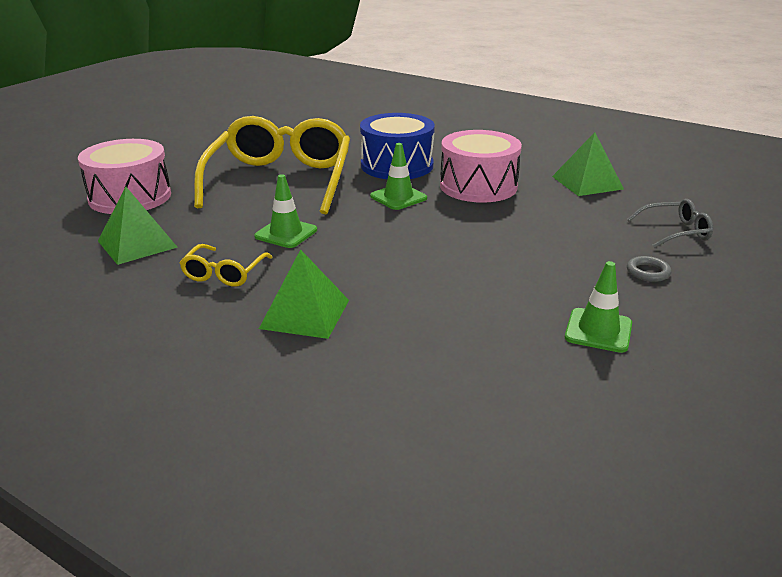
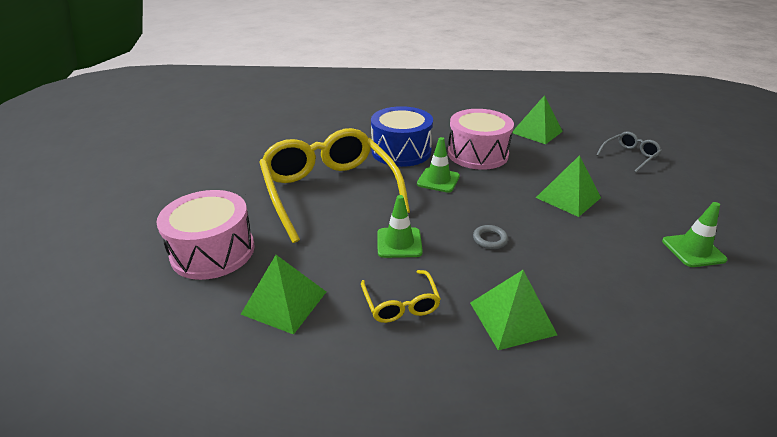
camera: 30 degrees left, 5 degrees up
grey ring [627,256,671,282] -> grey ring moved to [473,225,508,249]
none -> green pyramid [536,155,601,217]

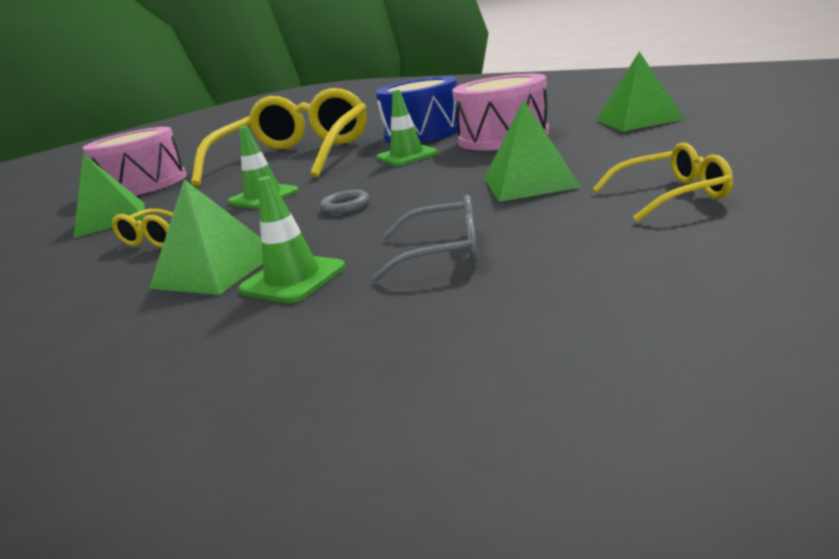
camera: 45 degrees right, 10 degrees down
grey glasses [596,132,662,172] -> grey glasses moved to [372,195,478,282]
green traffic cone [662,202,728,267] -> green traffic cone moved to [238,176,346,303]
none -> yellow glasses [593,143,733,222]

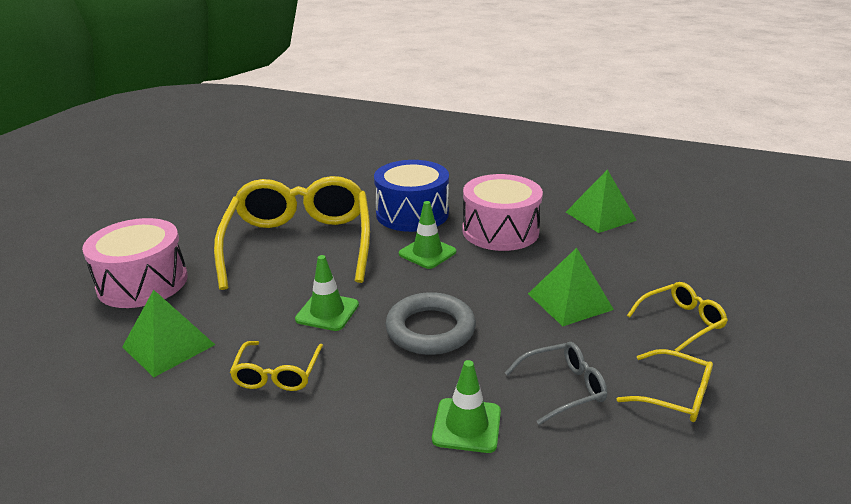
camera: 25 degrees left, 5 degrees up
green pyramid [149,179,263,295] -> none
grey ring [320,190,370,214] -> grey ring [385,292,476,355], size x2.10
none -> yellow glasses [617,349,713,422]

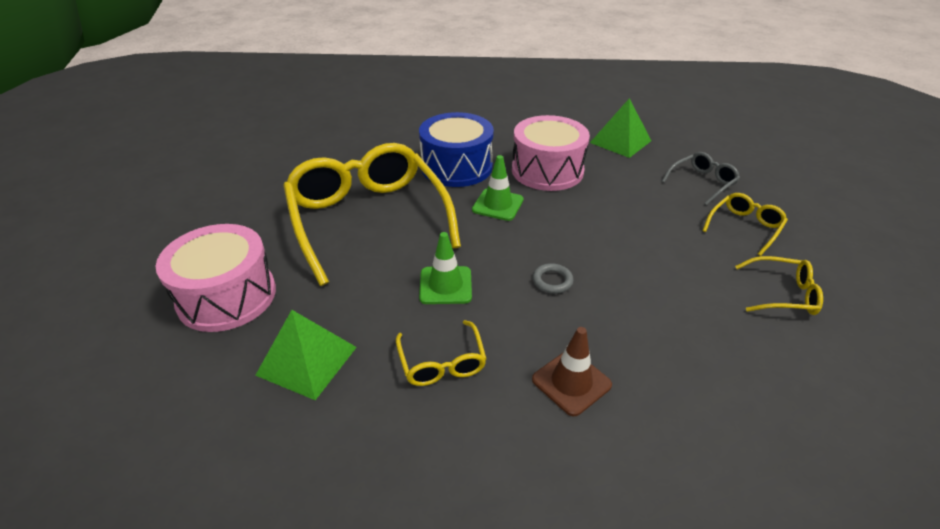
camera: 20 degrees left, 10 degrees up
grey ring [385,292,476,355] -> grey ring [532,263,574,294], size x0.48
green traffic cone [432,360,501,453] -> none
grey glasses [505,342,607,425] -> grey glasses moved to [661,152,740,205]
green pyramid [528,248,614,326] -> none
none -> brown traffic cone [532,327,612,416]

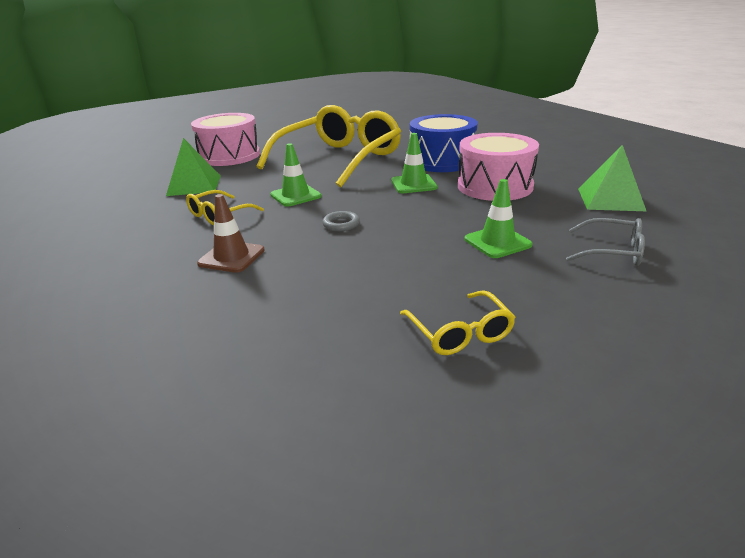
camera: 60 degrees right, 10 degrees down
yellow glasses [702,193,788,256] -> none
none -> green traffic cone [465,179,533,258]

